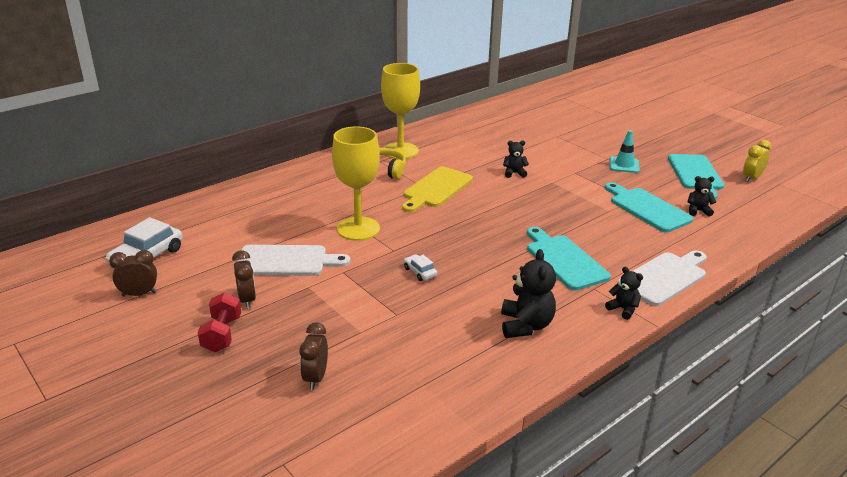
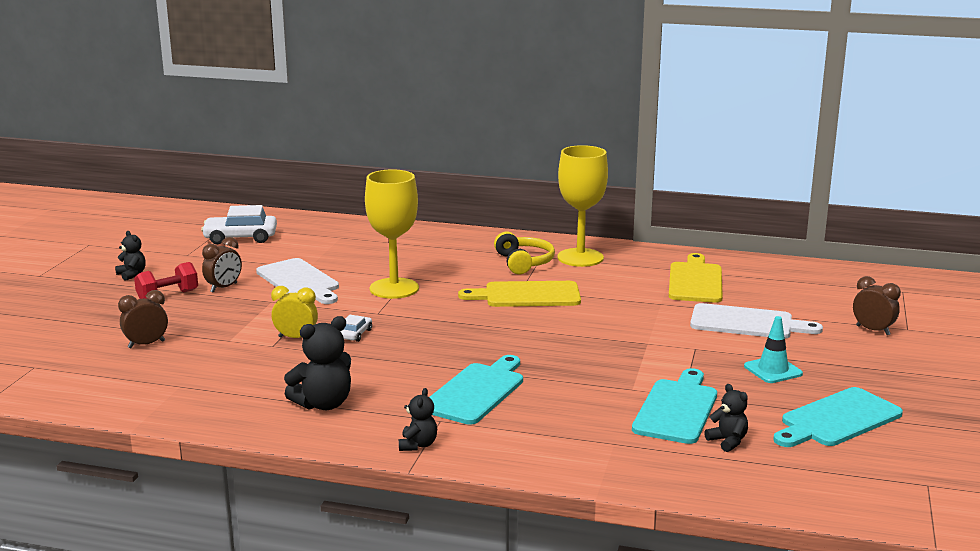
camera: 55 degrees right, 10 degrees down
brown clock [109,250,157,296] -> brown clock moved to [853,276,901,335]
black teddy bear [503,140,529,178] -> black teddy bear moved to [115,231,146,281]
white cutting board [618,250,706,306] -> white cutting board moved to [690,303,823,338]
yellow clock [743,140,771,182] -> yellow clock moved to [271,286,318,338]
none -> yellow cutting board [669,253,723,303]

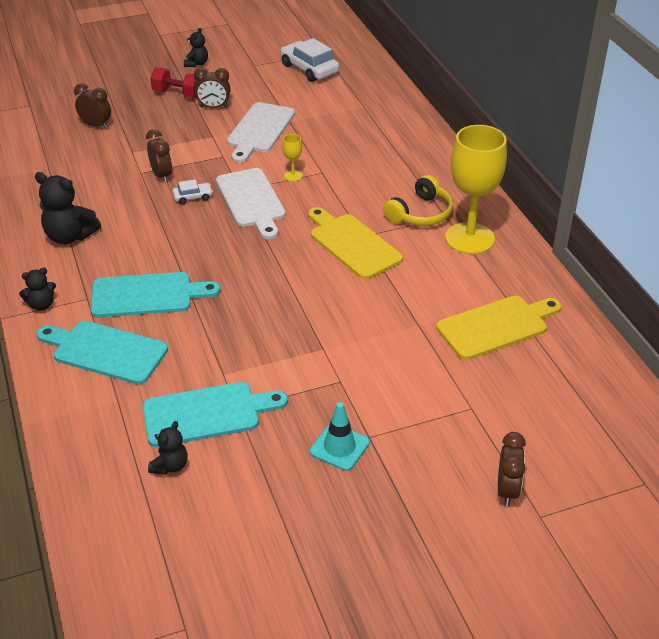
camera: 55 degrees right, 20 degrees up
yellow clock [271,286,318,338] -> brown clock [146,129,172,183]
yellow goblet [365,170,419,299] -> yellow goblet [283,134,302,181], size x0.40
white cutting board [690,303,823,338] -> white cutting board moved to [216,168,286,239]
turquoise cutting board [773,387,903,447] -> turquoise cutting board moved to [37,321,168,384]

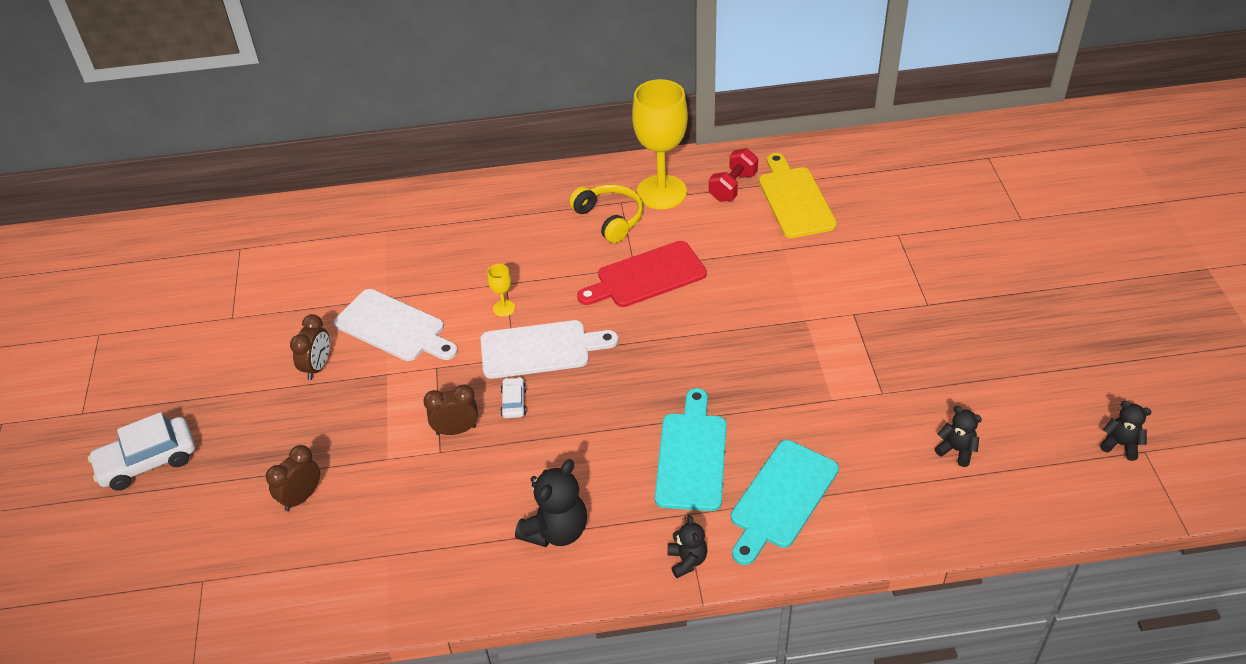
camera: 75 degrees left, 5 degrees up
turquoise cutting board [142,382,288,447] -> none
red dumbbell [150,68,197,98] -> red dumbbell moved to [709,148,758,202]
black teddy bear [184,28,208,67] -> black teddy bear moved to [1100,401,1152,461]
white car [280,38,339,82] -> white car moved to [88,412,195,491]
yellow cutting board [308,207,403,279] -> red cutting board [577,241,707,307]
turquoise traffic cone [310,402,370,471] -> none
brown clock [498,432,526,506] -> none

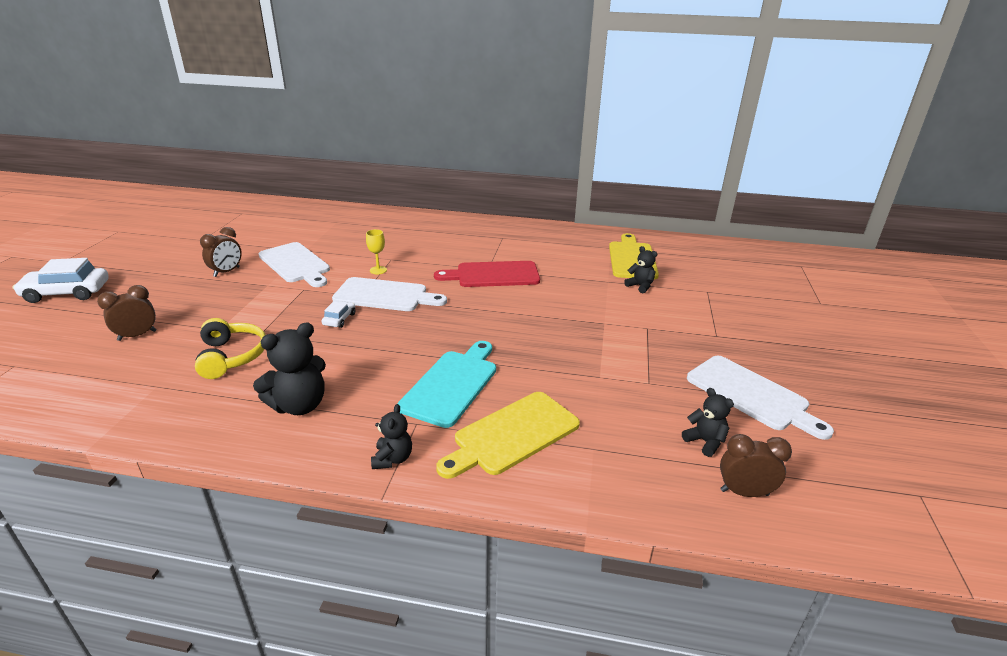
camera: 15 degrees right, 15 degrees down
brown clock [423,385,478,435] -> brown clock moved to [720,434,792,497]
yellow headphones [569,184,643,243] -> yellow headphones moved to [195,318,266,379]
yellow goblet [632,79,688,209] -> none
red dumbbell [709,148,758,202] -> none
turquoise cutting board [731,440,839,565] -> yellow cutting board [436,392,580,479]
black teddy bear [1100,401,1152,461] -> black teddy bear moved to [624,246,657,293]
none -> white cutting board [687,356,834,440]

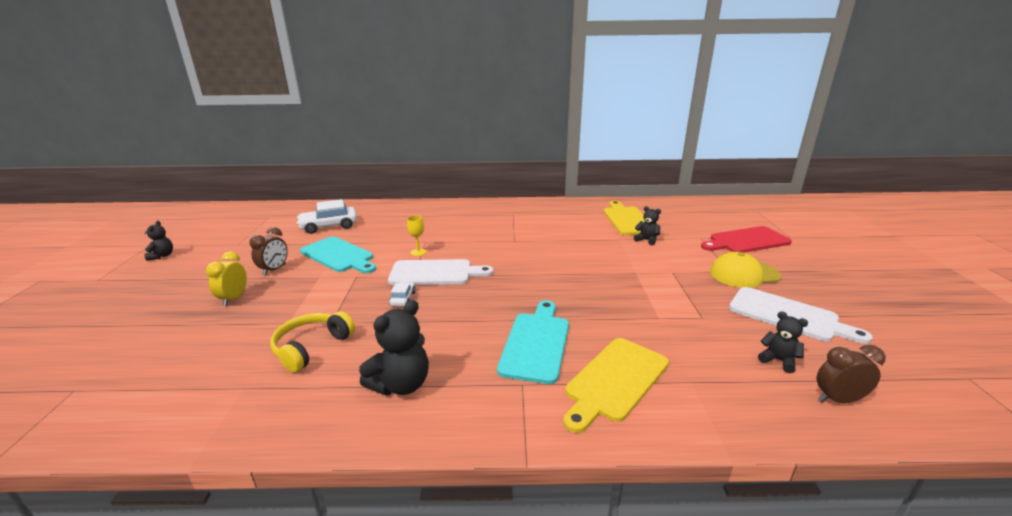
camera: 10 degrees left, 5 degrees down
white car [13,258,109,303] -> white car moved to [297,199,357,234]
brown clock [97,285,157,341] -> none
yellow headphones [195,318,266,379] -> yellow headphones turned 120 degrees counterclockwise [270,311,355,373]
white cutting board [259,242,330,287] -> turquoise cutting board [300,237,376,273]
black teddy bear [371,404,412,469] -> black teddy bear moved to [145,221,173,261]
red cutting board [434,261,540,287] -> red cutting board moved to [701,226,792,253]
none -> yellow clock [206,251,247,306]
none -> yellow cap [710,252,781,288]

